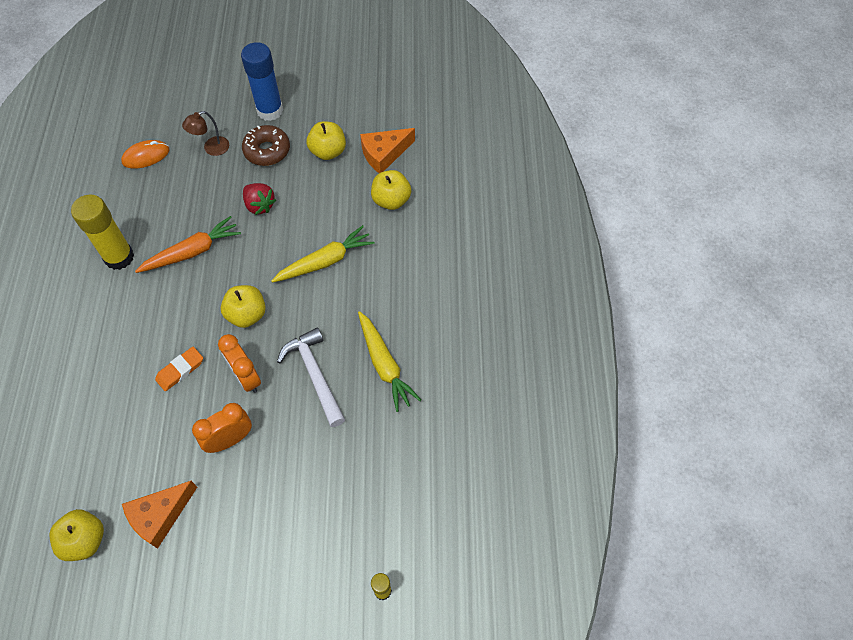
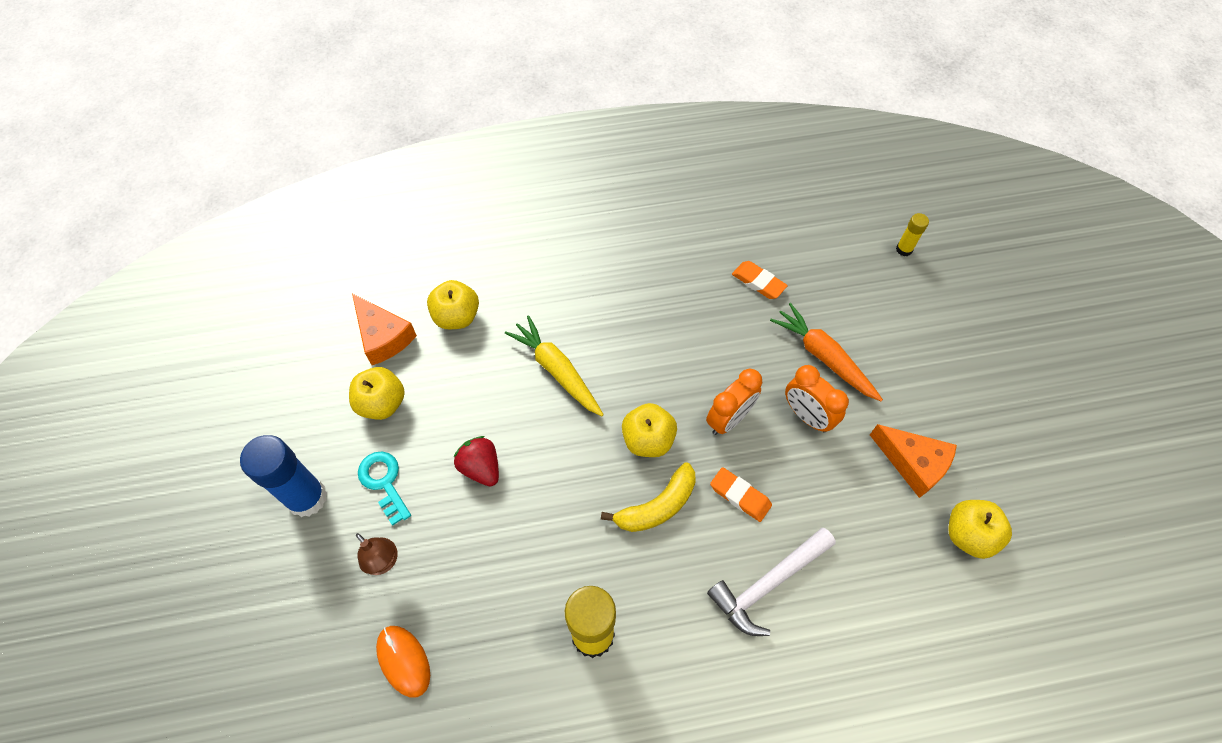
camera: 100 degrees left, 0 degrees up
orange carrot [135,216,241,273] -> orange carrot moved to [770,303,883,401]
brown donut [242,125,290,166] -> turquoise key [358,452,411,526]
red strawberry [243,183,276,215] -> red strawberry turned 75 degrees counterclockwise [454,436,499,487]
white hammer [277,327,345,427] -> white hammer moved to [707,528,836,636]
yellow carrot [358,311,421,412] -> none
none -> yellow banana [601,462,696,532]
none -> orange eraser [732,261,788,299]

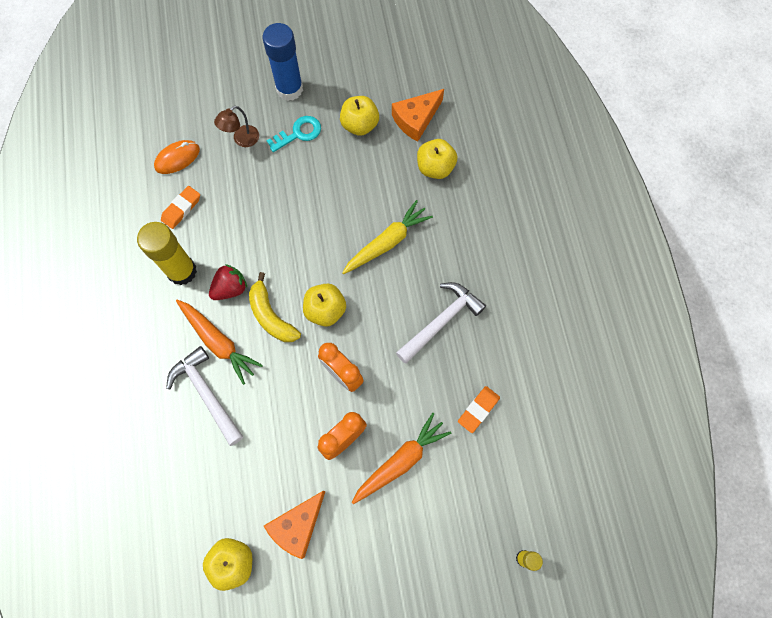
camera: 90 degrees right, 10 degrees up
red strawberry [454,436,499,487] -> red strawberry moved to [209,264,247,300]
orange eraser [710,467,772,522] -> orange eraser moved to [161,186,200,229]
none -> orange carrot [176,300,263,385]
none -> white hammer [396,282,486,364]

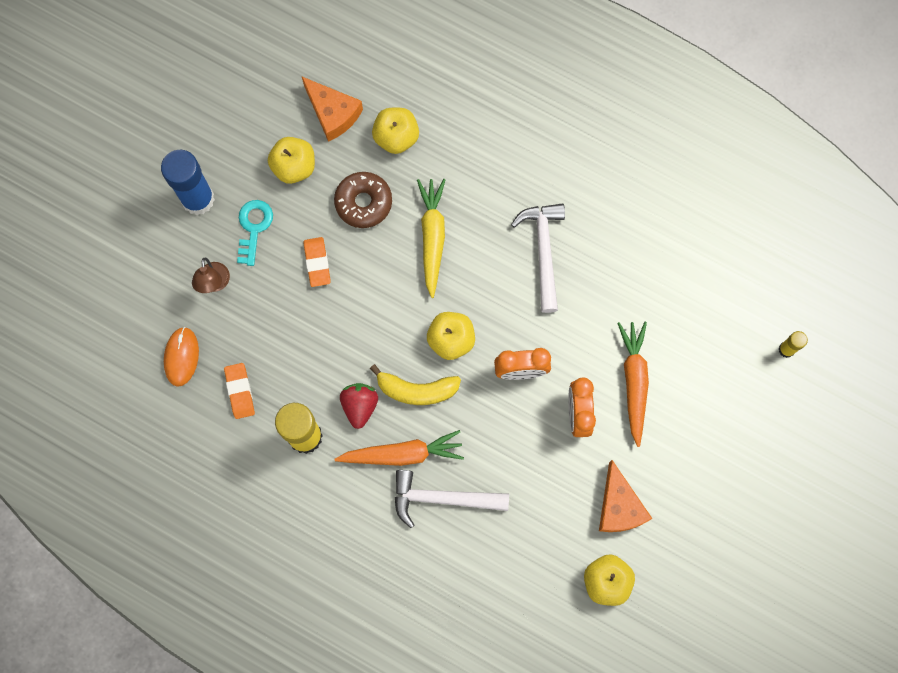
camera: 50 degrees left, 5 degrees up
orange cheese [392,89,444,142] -> orange cheese turned 45 degrees counterclockwise [302,77,363,142]
orange eraser [458,386,500,433] -> orange eraser moved to [304,237,331,287]
none -> brown donut [334,172,392,228]

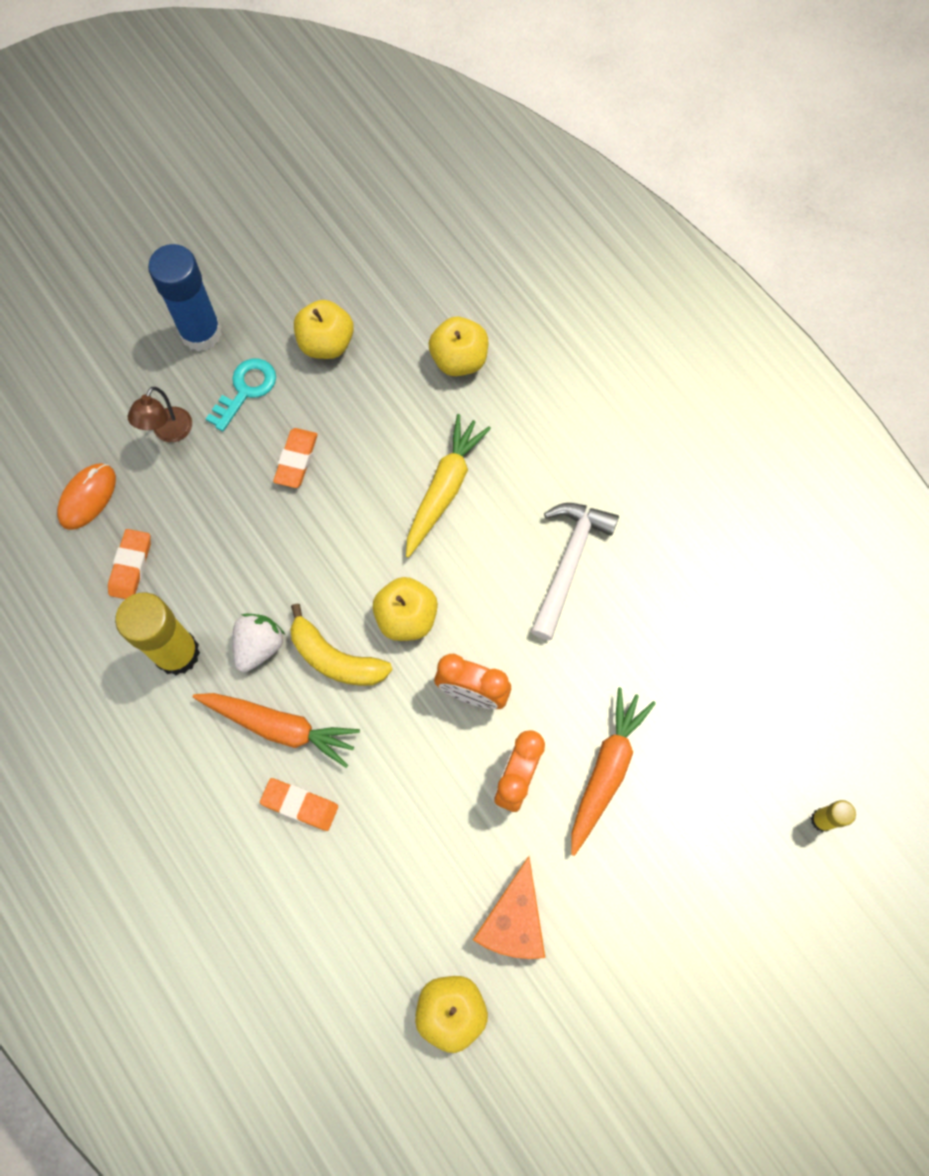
camera: 25 degrees right, 5 degrees down
orange cheese [302,77,363,142] -> none
brown donut [334,172,392,228] -> none
red strawberry [340,383,378,429] -> white strawberry [232,614,285,672]
white hammer [395,470,509,528] -> orange eraser [260,778,338,831]

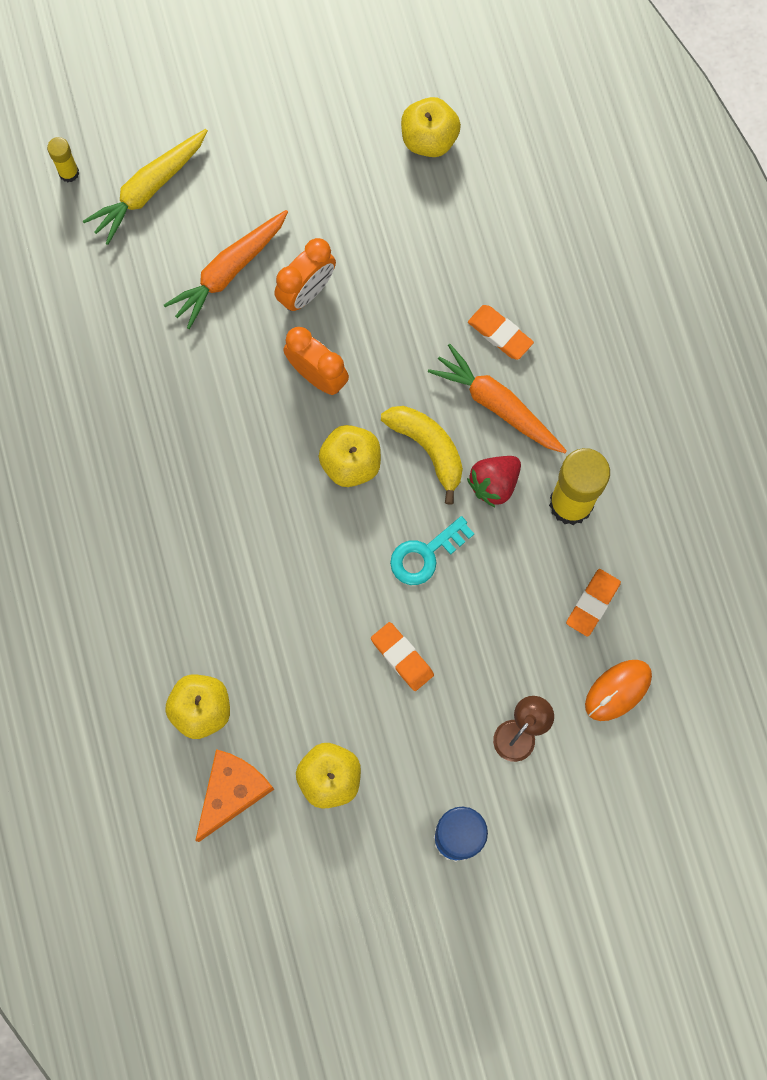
camera: 160 degrees left, 5 degrees up
turquoise key [206,359,276,432] -> turquoise key moved to [390,516,474,585]
white strawberry [232,614,285,672] -> red strawberry [467,456,521,507]
orange eraser [273,428,318,488] -> orange eraser turned 75 degrees counterclockwise [371,622,434,691]
yellow carrot [406,414,491,558] -> yellow carrot moved to [83,129,208,245]
orange cheese [473,856,545,959] -> orange cheese moved to [195,749,274,842]
white hammer [531,503,619,640] -> none

